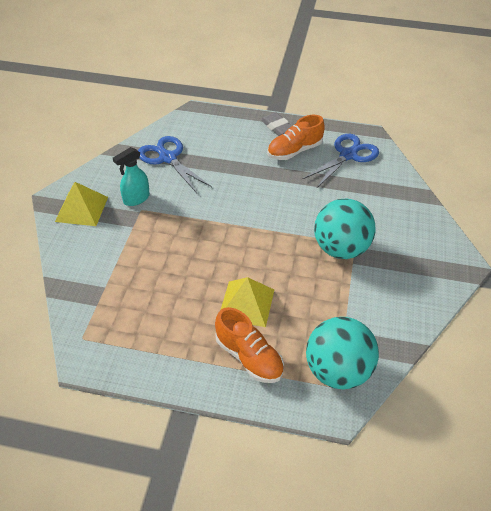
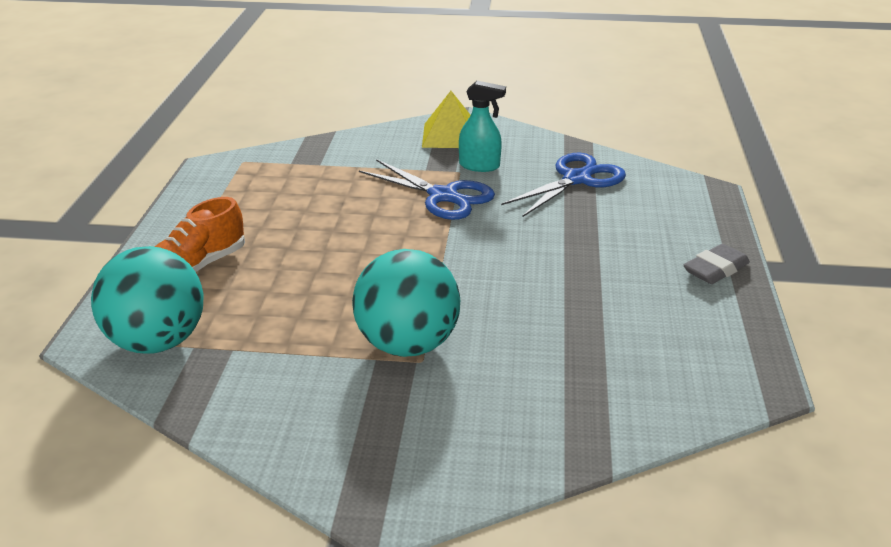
camera: 85 degrees right, 15 degrees down
turquoise spray bottle [113,147,150,206] -> turquoise spray bottle turned 150 degrees clockwise [459,81,506,172]
yellow pyramid [221,277,274,327] -> none
orange shoe [267,115,324,160] -> none
blue scissors [303,134,379,189] -> blue scissors moved to [359,159,495,220]

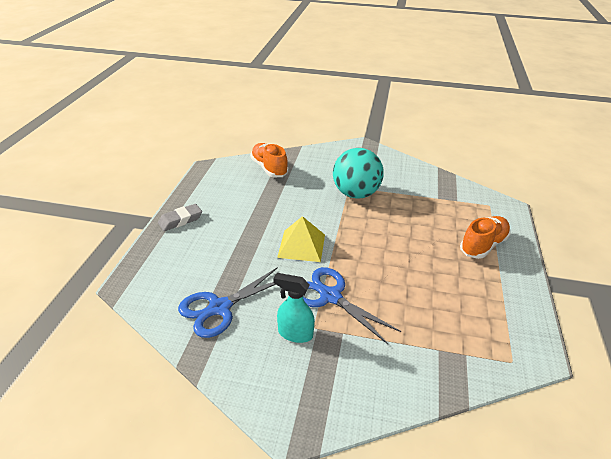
camera: 175 degrees left, 5 degrees up
turquoise ball [91,246,203,354] -> none
yellow pyramid [422,91,471,148] -> yellow pyramid moved to [277,216,325,262]
none -> orange shoe [250,143,288,177]

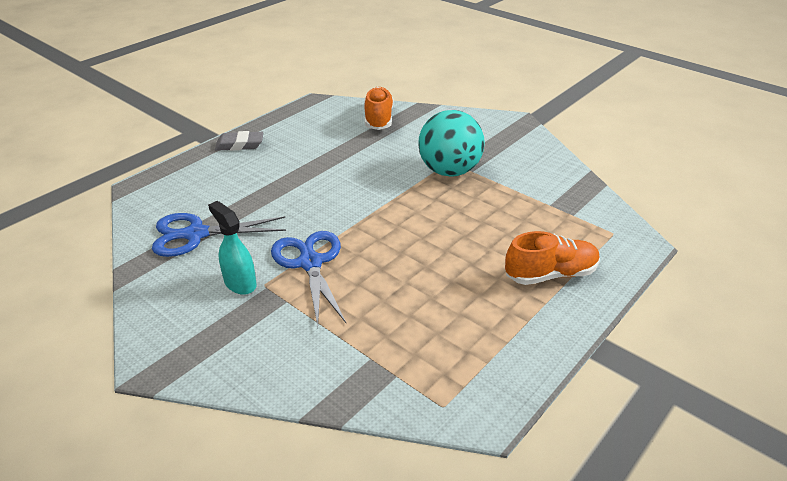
camera: 30 degrees right, 0 degrees up
yellow pyramid [277,216,325,262] -> none

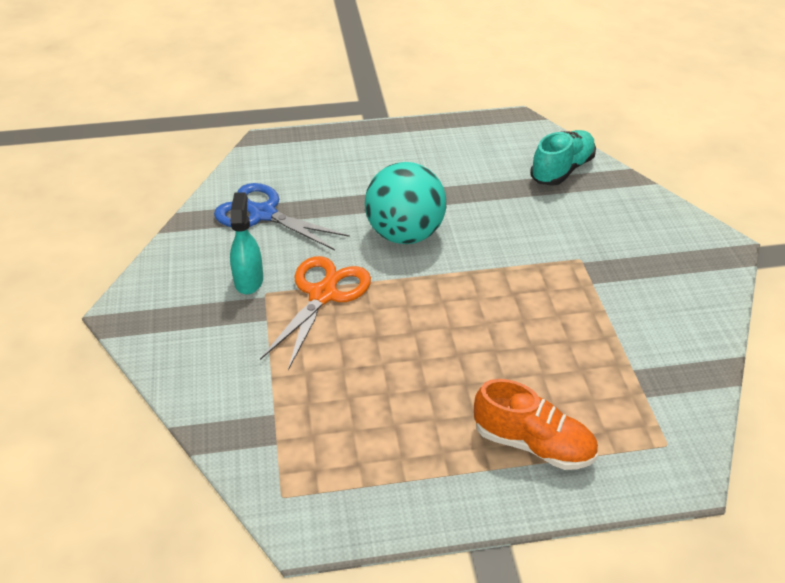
camera: 40 degrees right, 5 degrees up
grey eraser [215,131,263,151] -> none
blue scissors [271,231,347,327] -> orange scissors [260,256,371,370]
orange shoe [364,87,394,130] -> turquoise shoe [530,130,596,186]
turquoise ball [418,110,485,177] -> turquoise ball moved to [365,162,446,244]

